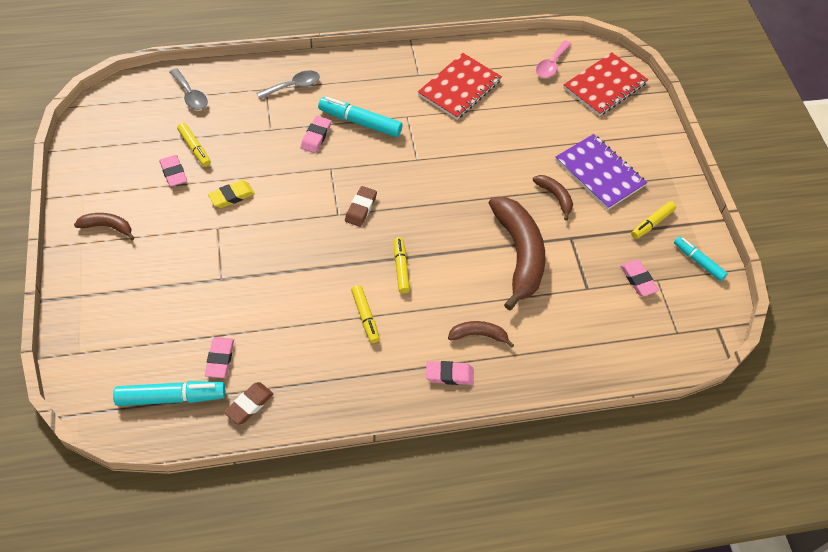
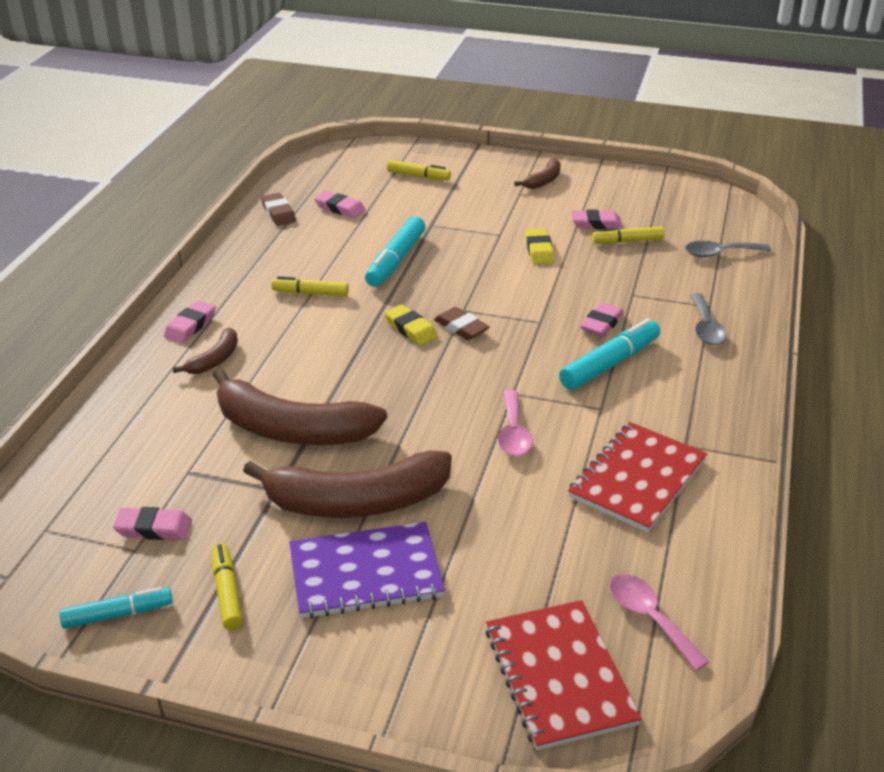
camera: 120 degrees right, 20 degrees down
turquoise marker [113,381,225,406] -> turquoise marker moved to [365,216,425,287]
pink eraser [301,116,331,153] -> pink eraser turned 75 degrees clockwise [580,302,624,337]
yellow marker [394,237,410,293] -> yellow marker moved to [387,160,451,181]
red notebook [418,53,502,120] -> red notebook turned 60 degrees clockwise [568,422,707,532]
brown banana [533,175,573,221] -> brown banana [243,451,452,518], size x2.12
none -> yellow eraser [384,304,438,345]
none -> pink spoon [498,390,533,456]

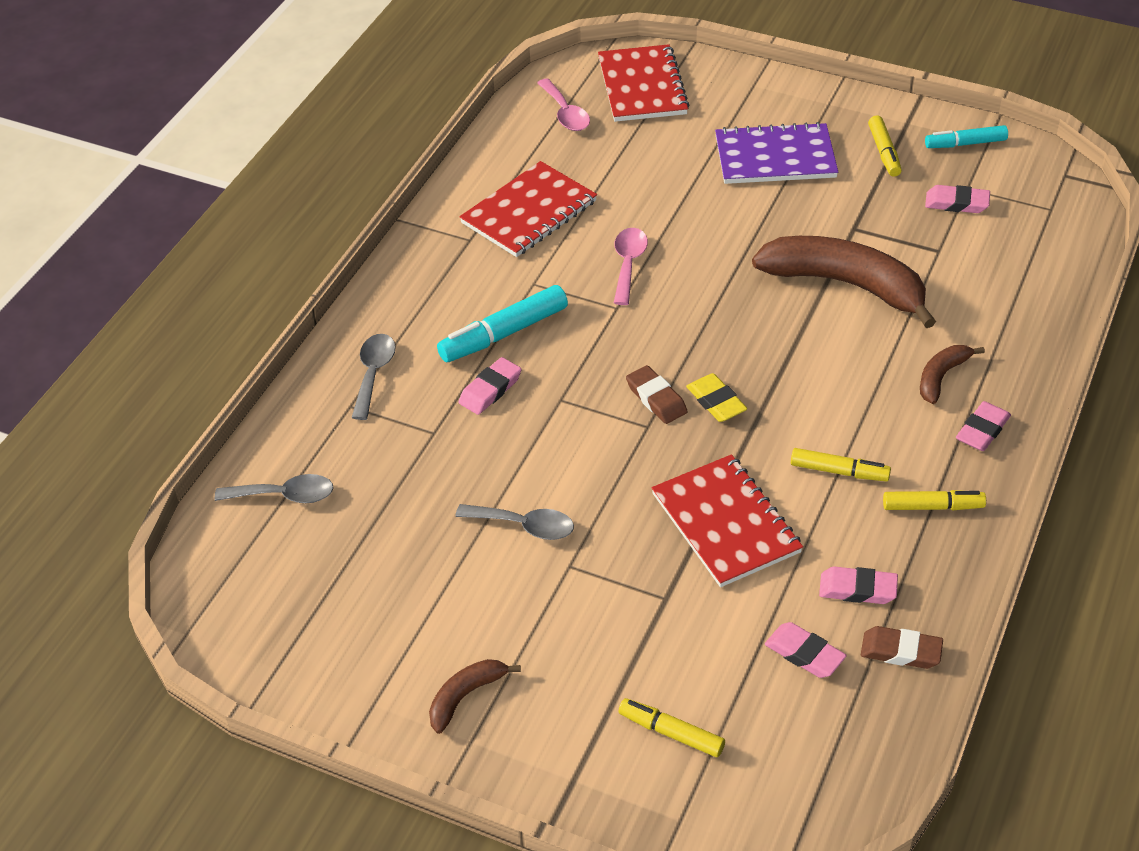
camera: 170 degrees left, 10 degrees up
brown banana [243,451,452,518] -> none
brown eraser [261,193,296,226] -> brown eraser turned 60 degrees counterclockwise [861,626,943,669]
turquoise marker [365,216,425,287] -> red notebook [652,454,803,587]
yellow eraser [525,228,554,264] -> grey spoon [455,504,574,540]
pink eraser [571,210,623,229] -> pink eraser moved to [819,566,898,604]
yellow marker [592,226,664,243] -> yellow marker moved to [883,490,986,511]

